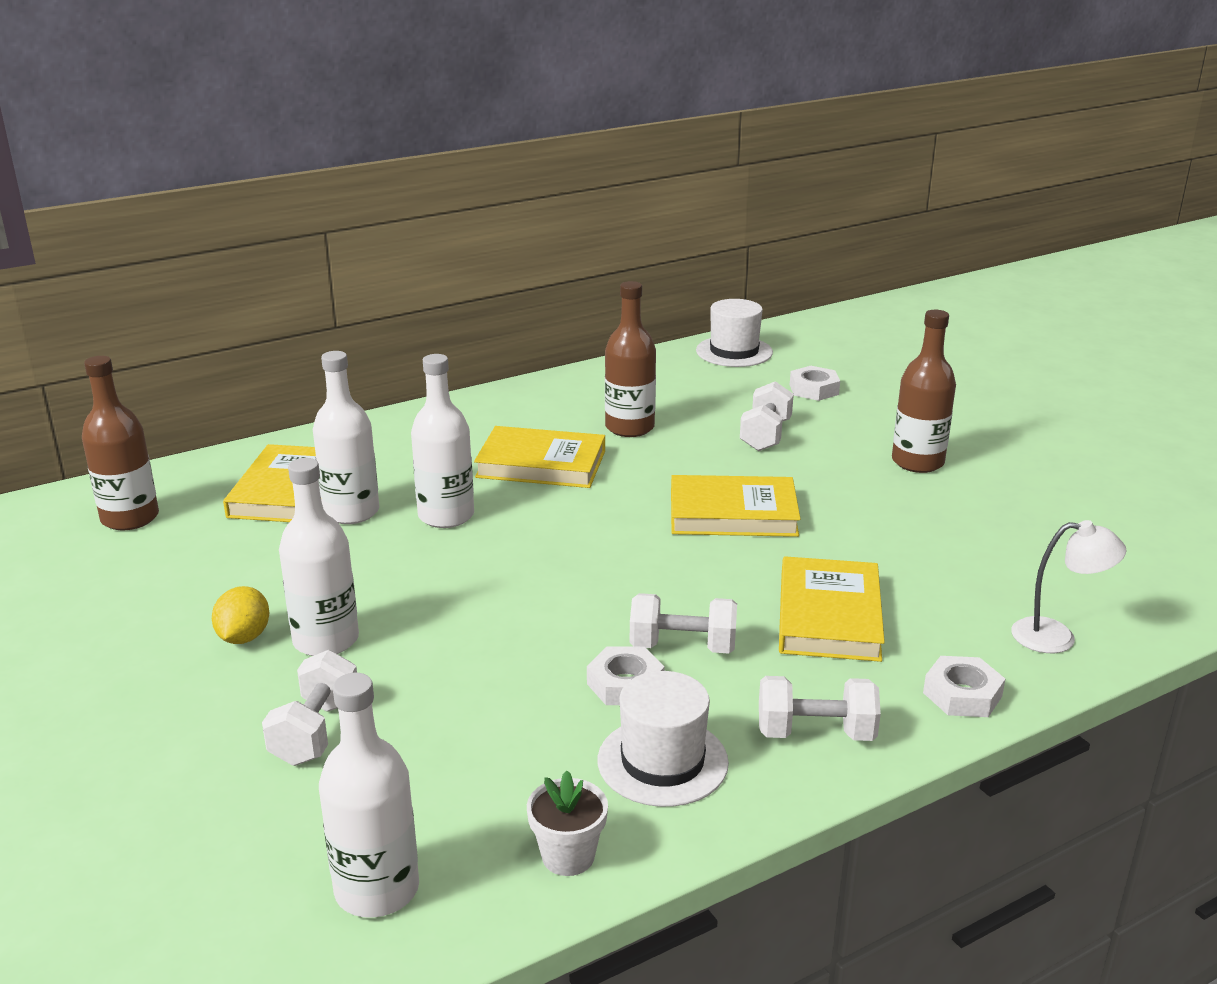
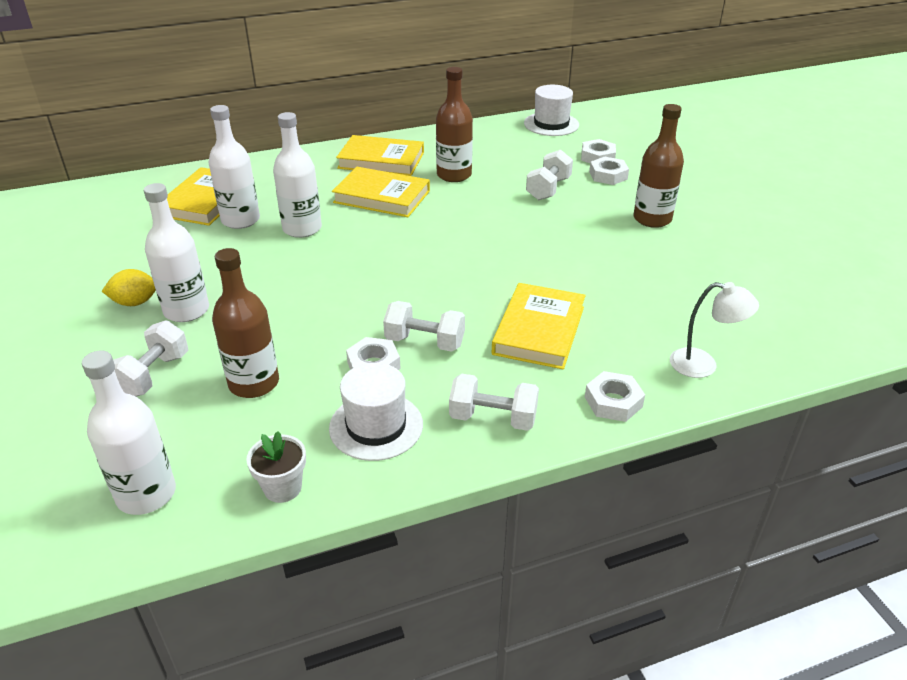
camera: 10 degrees right, 10 degrees up
brown bottle [82,356,159,530] -> brown bottle moved to [212,248,279,398]
yellow lemon [212,586,269,644] -> yellow lemon turned 60 degrees clockwise [102,269,156,306]
yellow book [671,475,801,537] -> yellow book moved to [336,135,424,176]
none -> white nut [589,157,629,185]

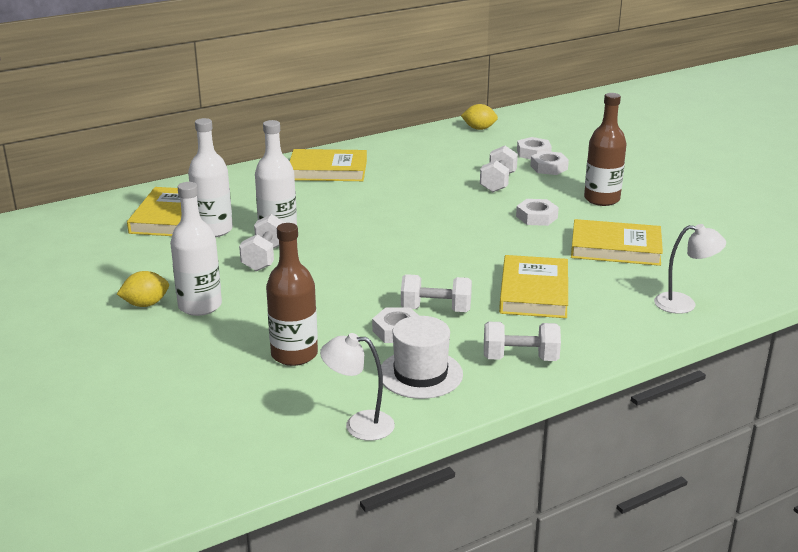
camera: 10 degrees left, 10 degrees down
white bottle [82,350,176,515] -> none
white dumbbell [113,320,188,396] -> white dumbbell moved to [239,214,285,271]
white flower pot [246,431,306,503] -> white lamp [320,333,395,441]
yellow book [332,167,430,217] -> yellow book moved to [571,219,663,266]
brown bottle [436,67,473,182] -> none
white hat [524,85,579,136] -> yellow lemon [461,104,498,130]
white nut [585,371,645,422] -> white nut moved to [516,199,559,226]

